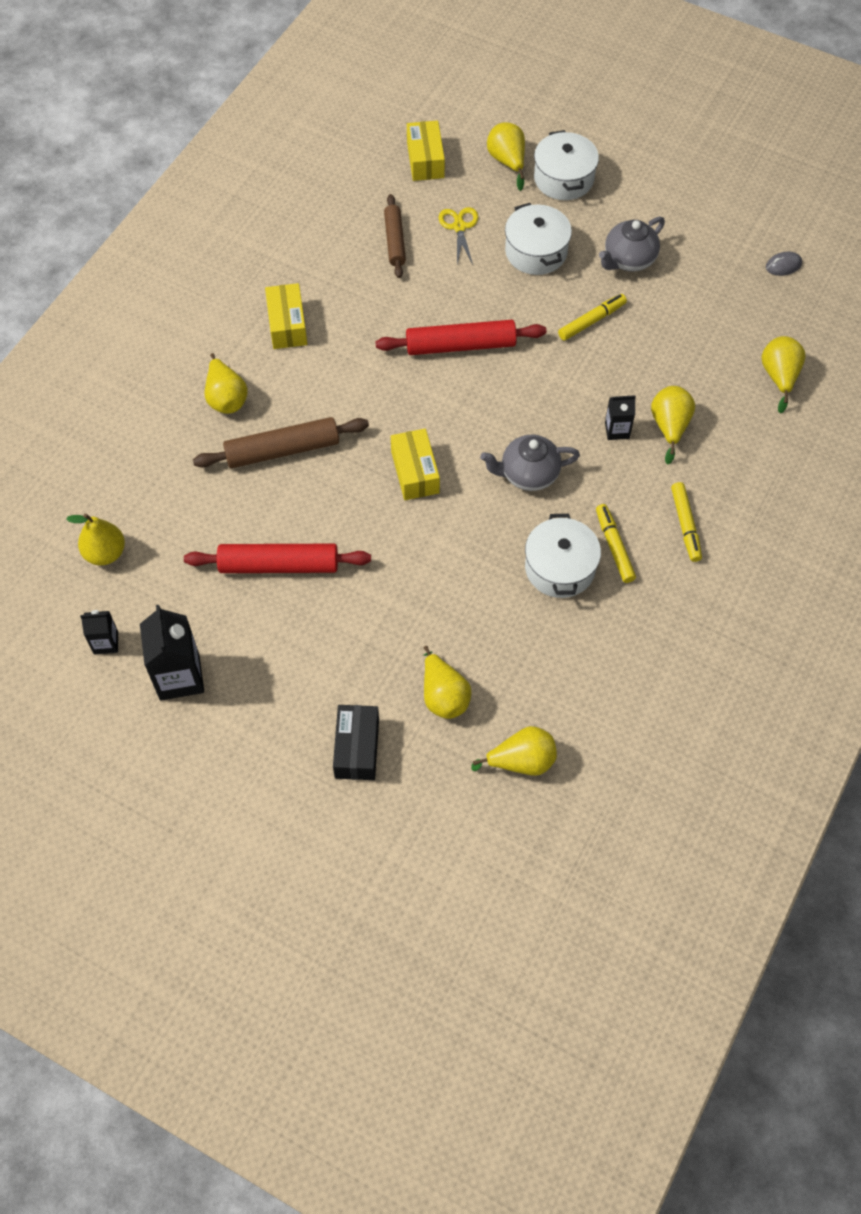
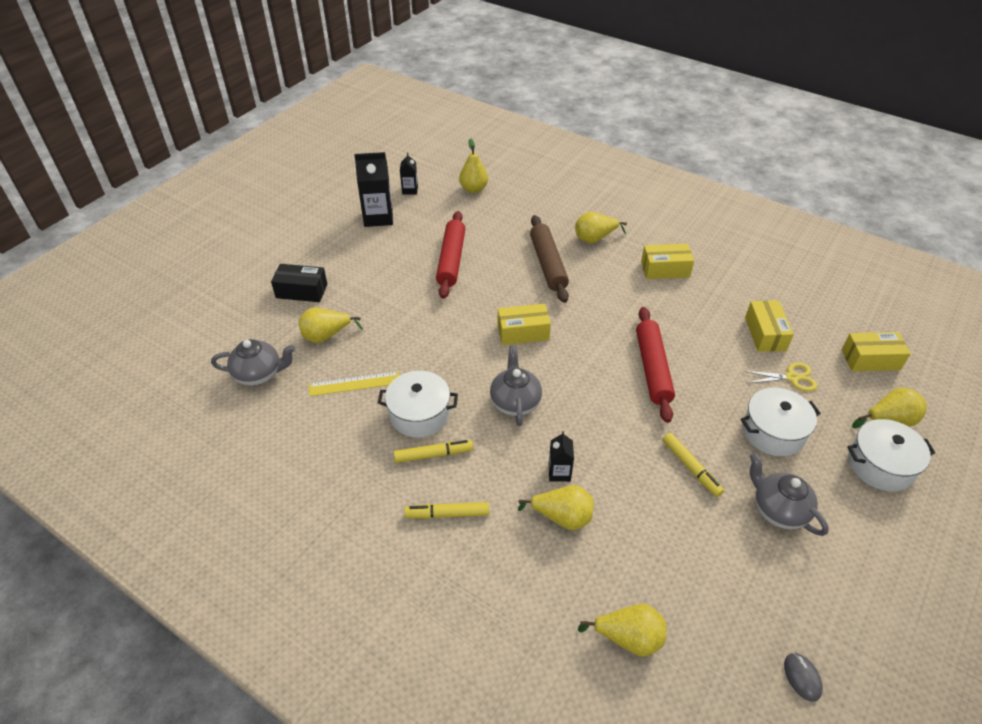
camera: 95 degrees right, 15 degrees down
brown rolling pin [384,194,406,278] -> yellow box [745,300,794,352]
yellow pear [471,726,557,776] -> grey teapot [211,339,295,386]
none -> yellow ruler [309,371,400,396]

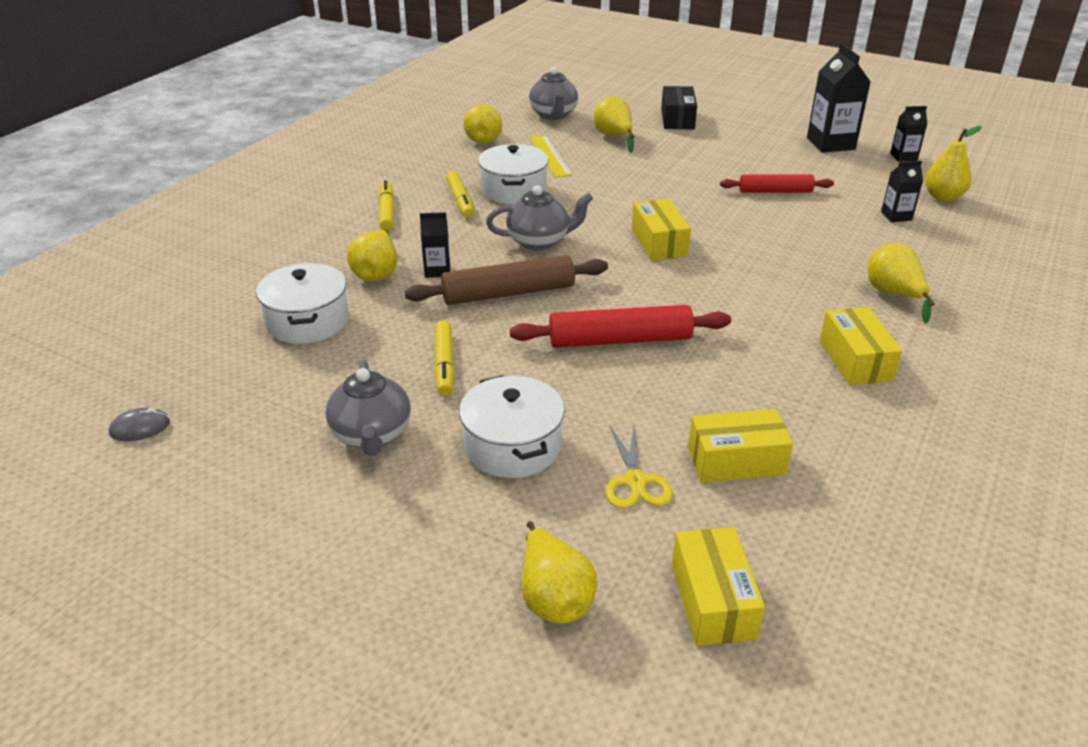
camera: 85 degrees right, 10 degrees down
red rolling pin [436,211,466,299] -> red rolling pin [720,174,834,193], size x0.65
brown rolling pin [530,215,569,303] -> brown rolling pin moved to [405,255,608,305]
yellow pear [578,604,666,657] -> yellow pear moved to [463,104,502,144]
yellow marker [663,433,724,497] -> yellow marker turned 60 degrees counterclockwise [435,320,454,396]
grey teapot [750,452,829,536] -> grey teapot turned 120 degrees clockwise [325,360,411,456]
white pot [847,419,935,491] -> white pot moved to [256,263,349,344]
none -> black carton [881,161,923,222]

